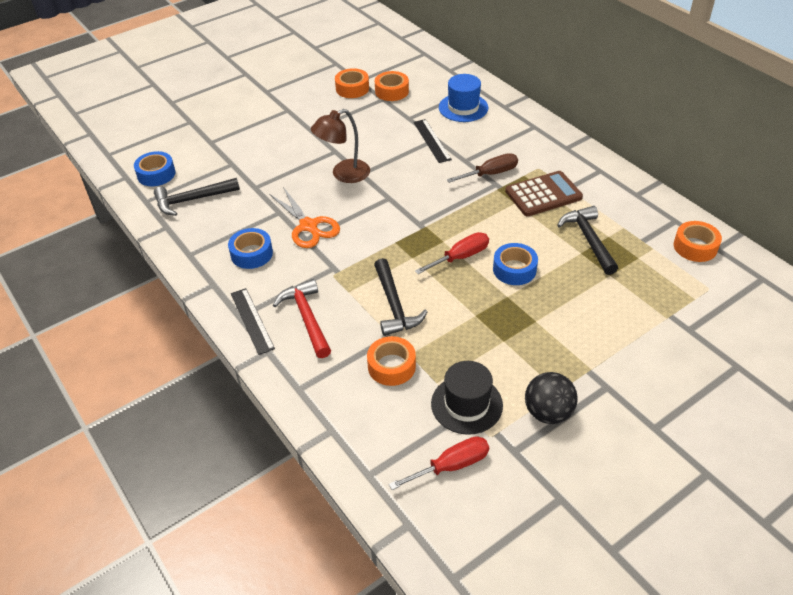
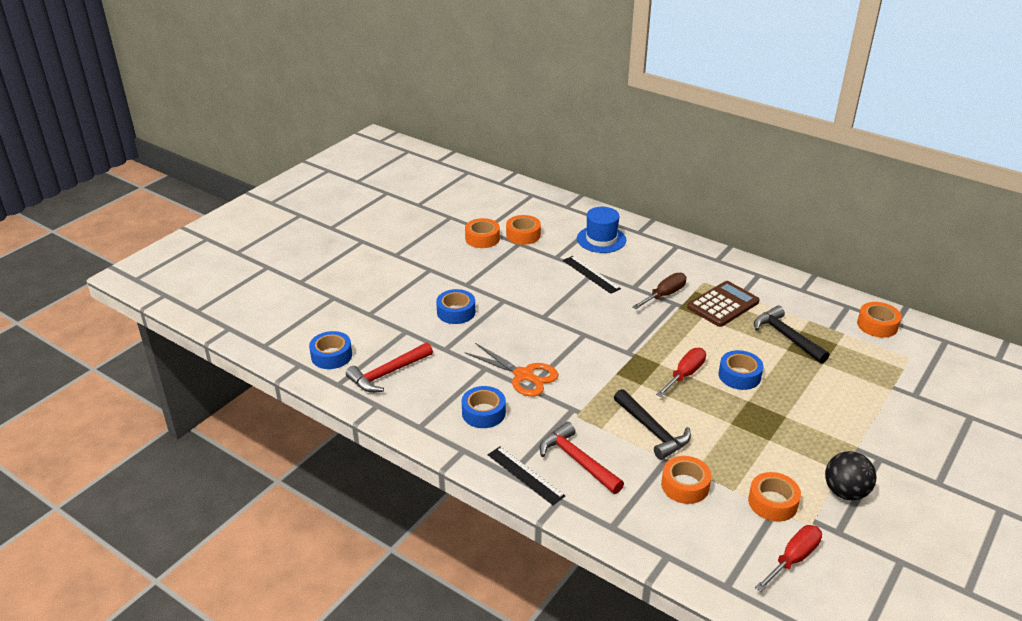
camera: 20 degrees left, 10 degrees down
black hammer [154,178,240,216] -> red hammer [346,342,433,393]
brown lamp [311,109,370,183] -> none
black hat [431,361,503,435] -> orange tape [748,472,801,522]
none -> blue tape [436,289,475,324]

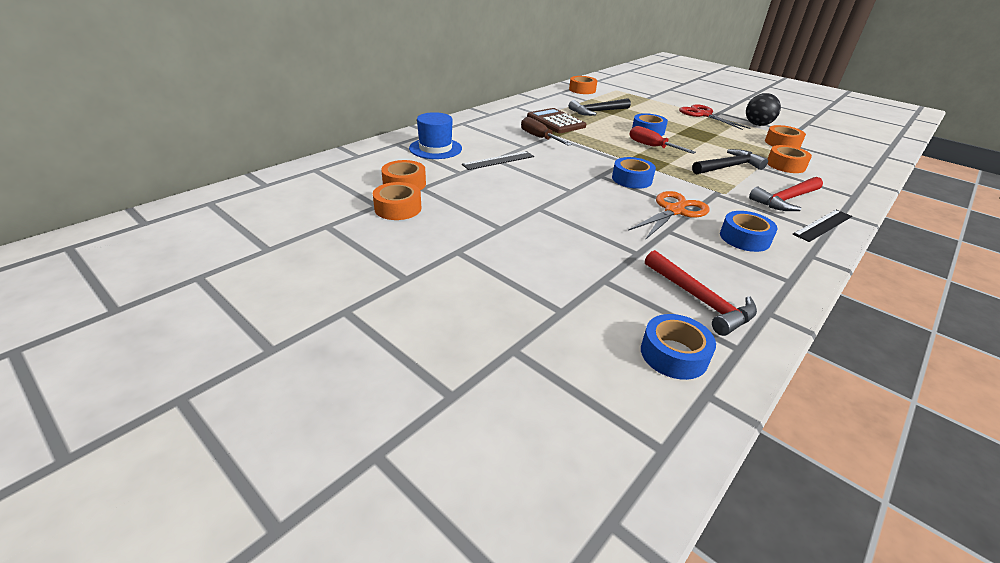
camera: 85 degrees left, 0 degrees up
blue tape [436,289,475,324] -> blue tape moved to [612,157,656,189]
red screwdriver [755,525,822,592] -> none
none -> red scissors [679,104,750,130]

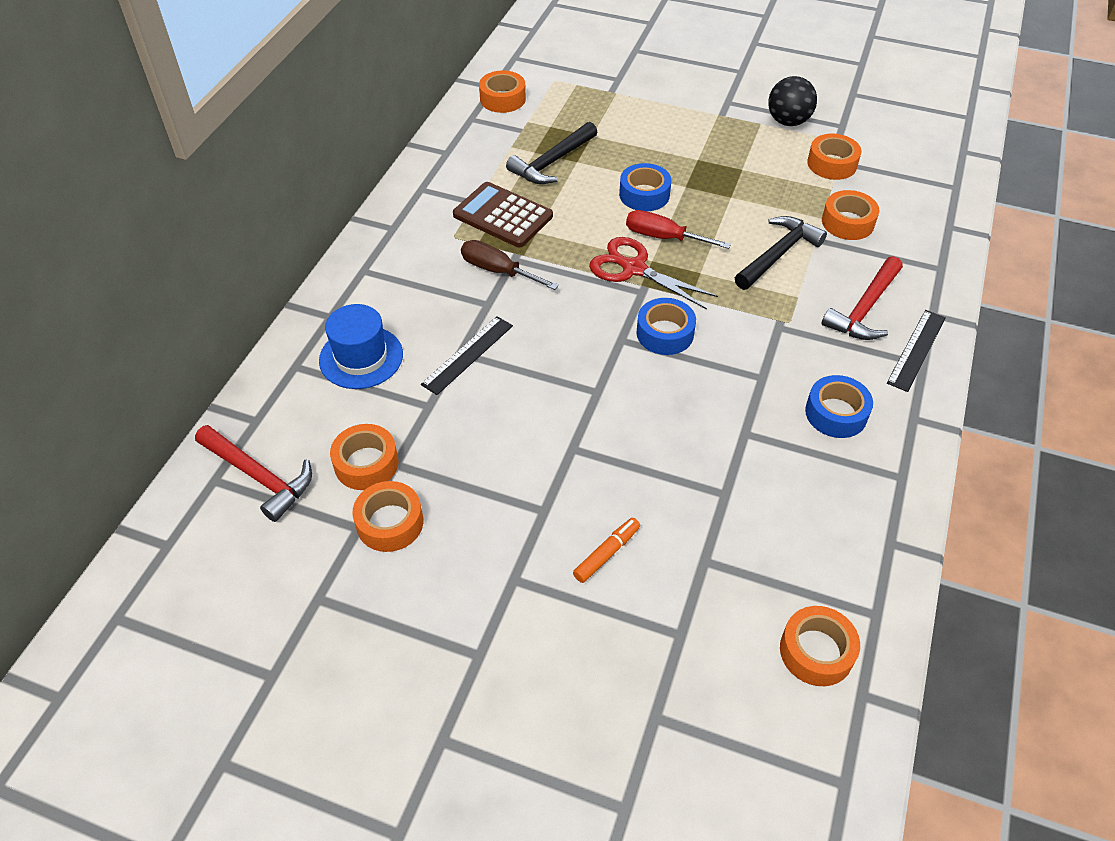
camera: 20 degrees left, 15 degrees up
orange scissors [628,191,710,240] -> none
blue tape [641,314,716,380] -> orange tape [780,606,860,686]
red hammer [645,250,757,336] -> red hammer moved to [195,425,312,522]
red scissors [679,104,750,130] -> red scissors moved to [589,237,718,309]
none -> orange marker [573,518,640,583]

